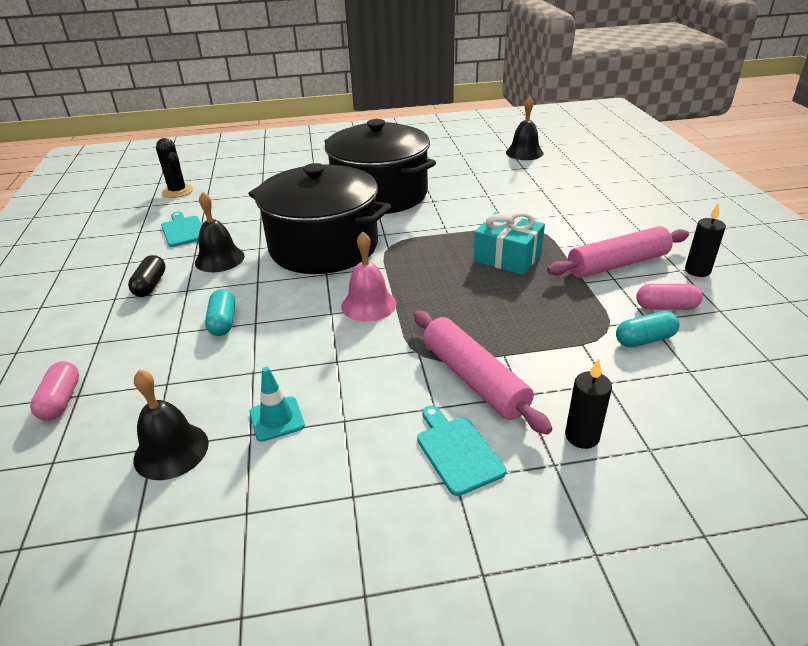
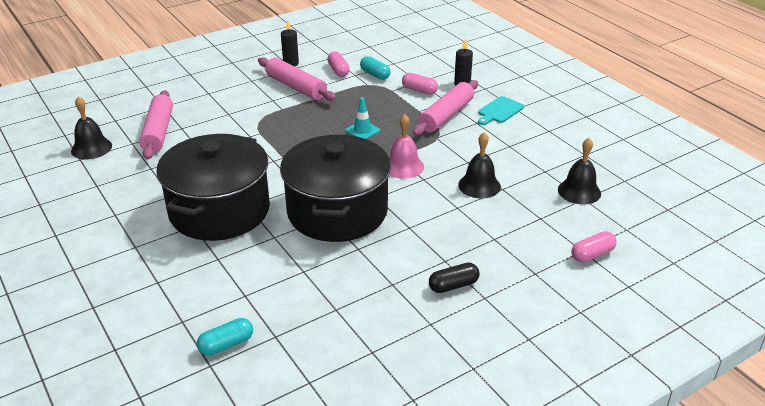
camera: 115 degrees left, 0 degrees up
black cactus [156,138,193,198] -> none
turquoise cutting board [161,212,202,247] -> none
black bell [195,192,245,272] -> black bell moved to [458,132,501,198]
turquoise capsule [205,289,235,336] -> turquoise capsule moved to [197,318,253,356]
turquoise traffic cone [249,367,305,442] -> turquoise traffic cone moved to [345,97,380,139]
turquoise gift [474,212,545,275] -> none
none -> pink rolling pin [139,90,173,160]
none -> pink capsule [402,73,438,95]

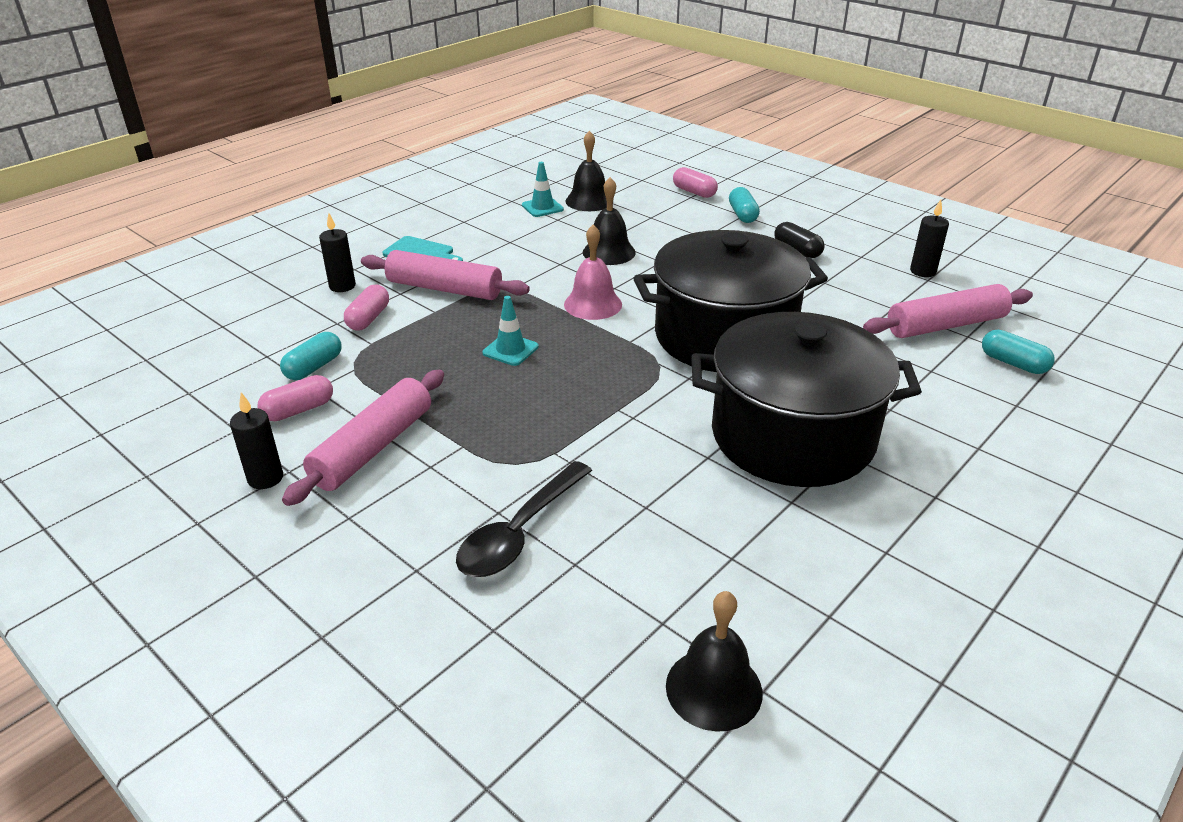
camera: 105 degrees left, 0 degrees up
pink rolling pin [139,90,173,160] -> pink rolling pin moved to [863,284,1033,338]
none -> black spoon [456,461,592,577]
none -> turquoise traffic cone [522,162,564,217]
none -> turquoise capsule [729,187,760,223]
none -> black candle [910,199,949,277]

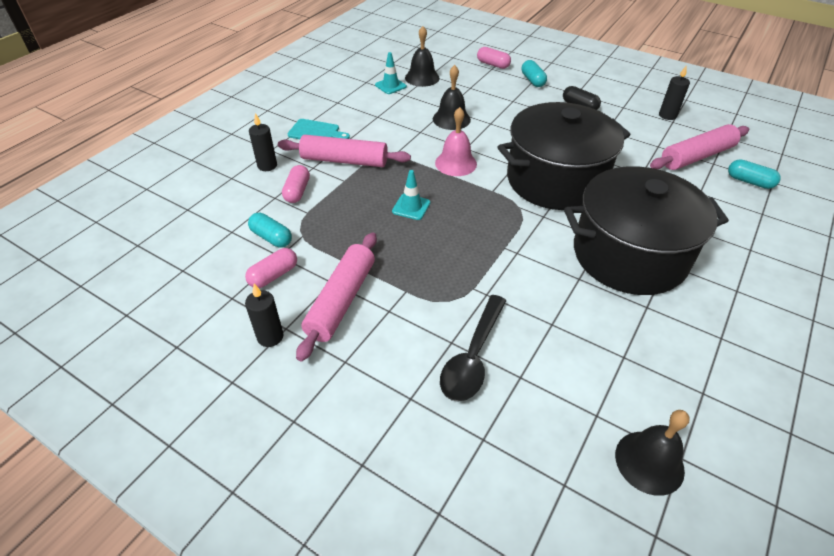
camera: 10 degrees left, 10 degrees up
turquoise capsule [280,332,342,380] -> turquoise capsule turned 75 degrees counterclockwise [248,213,292,248]

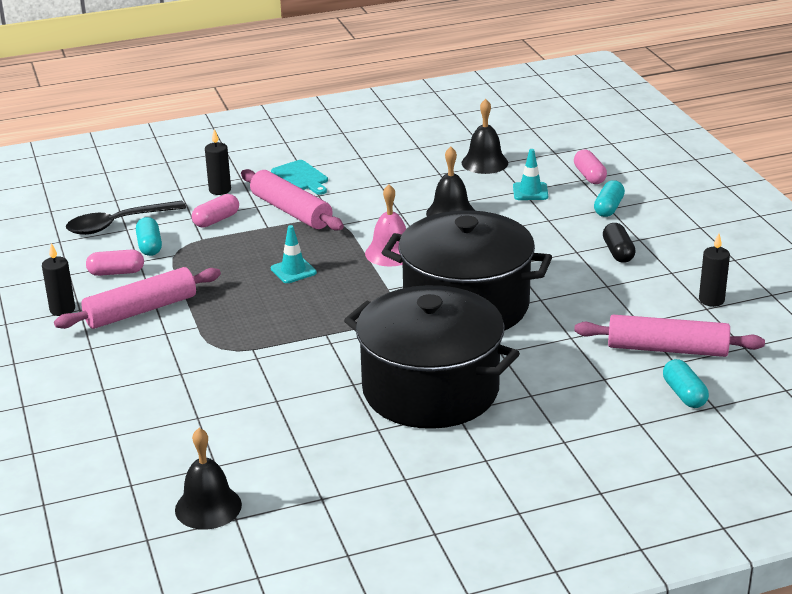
camera: 40 degrees right, 15 degrees down
turquoise traffic cone [375,52,407,94] -> turquoise traffic cone moved to [513,149,548,200]
black spoon [440,295,507,402] -> black spoon moved to [66,201,186,235]

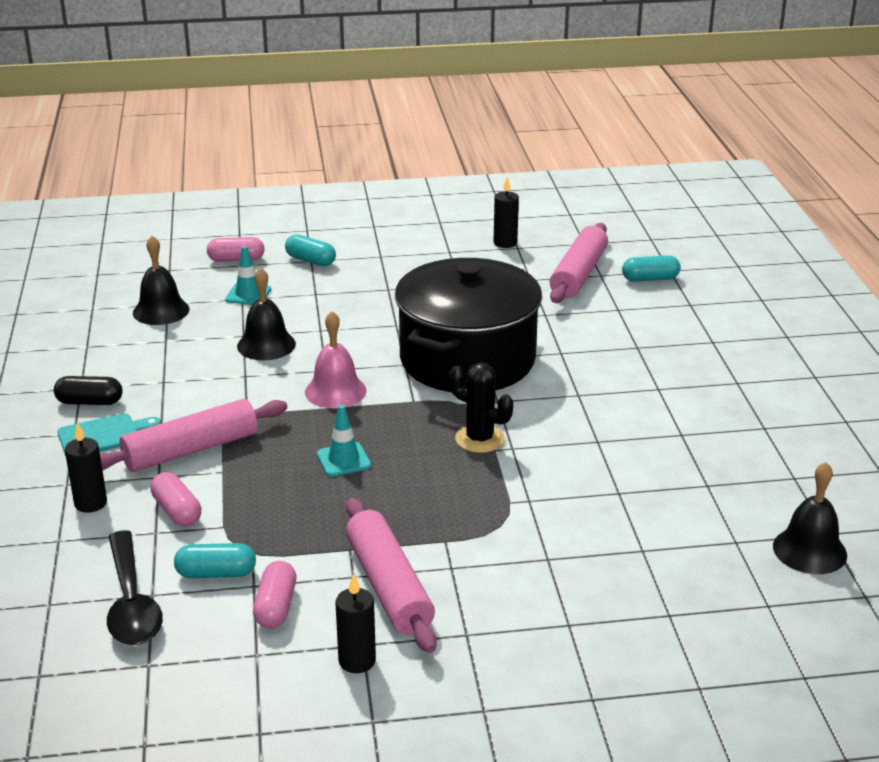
camera: 80 degrees left, 0 degrees up
black pot [344,285,520,429] -> none
black capsule [603,223,636,263] -> black capsule moved to [54,376,123,405]
none -> black cactus [449,362,513,453]

